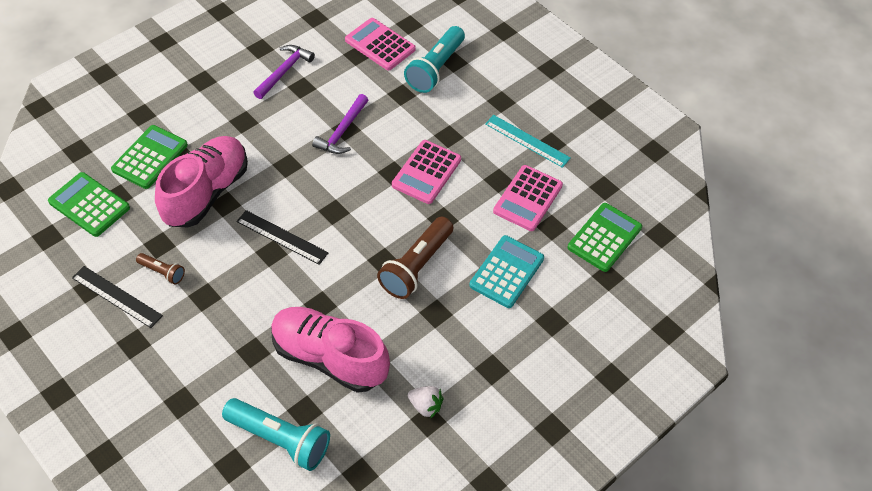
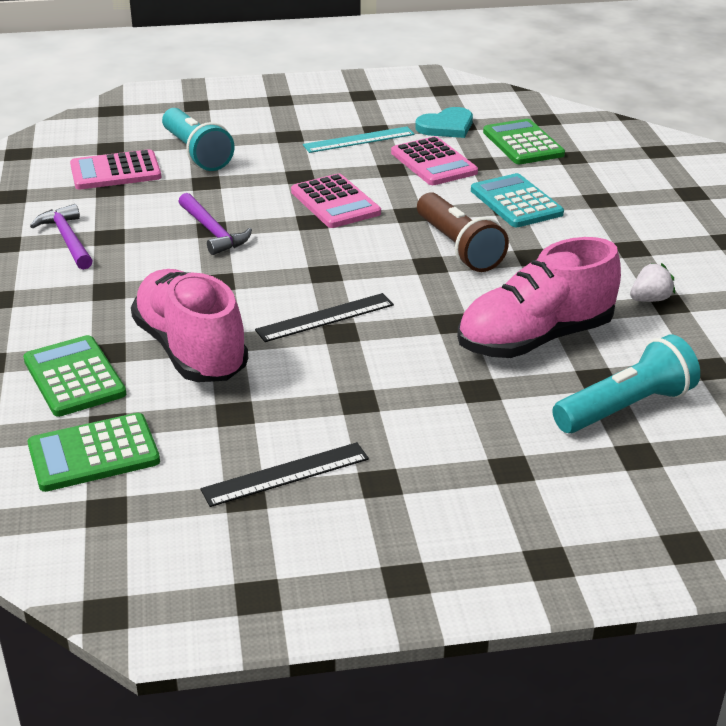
camera: 55 degrees left, 20 degrees down
brown flashlight [136,253,185,285] -> none
none -> turquoise heart [415,107,473,138]

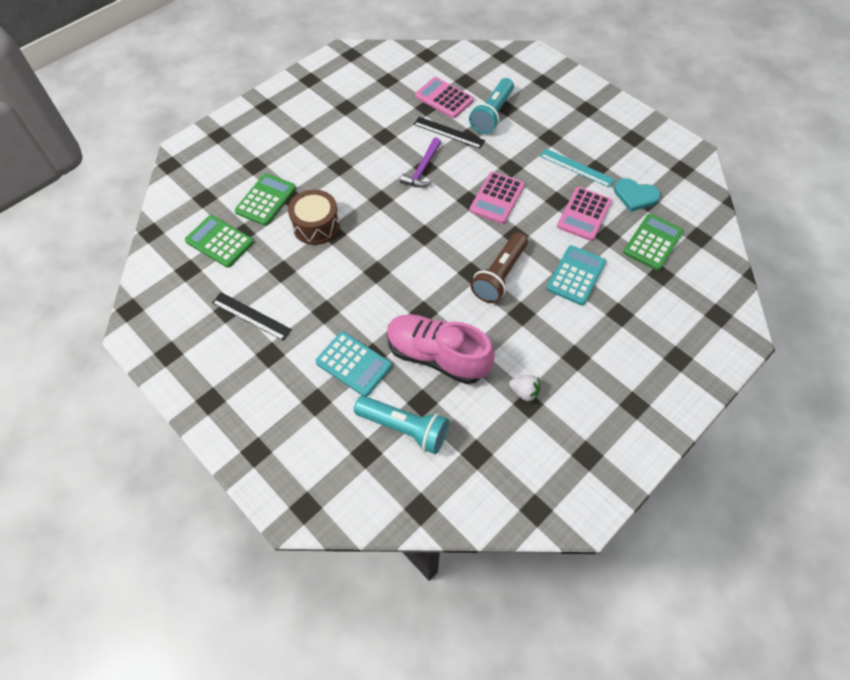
camera: 55 degrees right, 25 degrees up
purple hammer [30,204,93,270] -> none
pink shoe [131,269,248,382] -> brown drum [288,190,340,245]
black ruler [255,293,394,342] -> black ruler moved to [413,117,485,149]
none -> turquoise calculator [316,332,392,397]

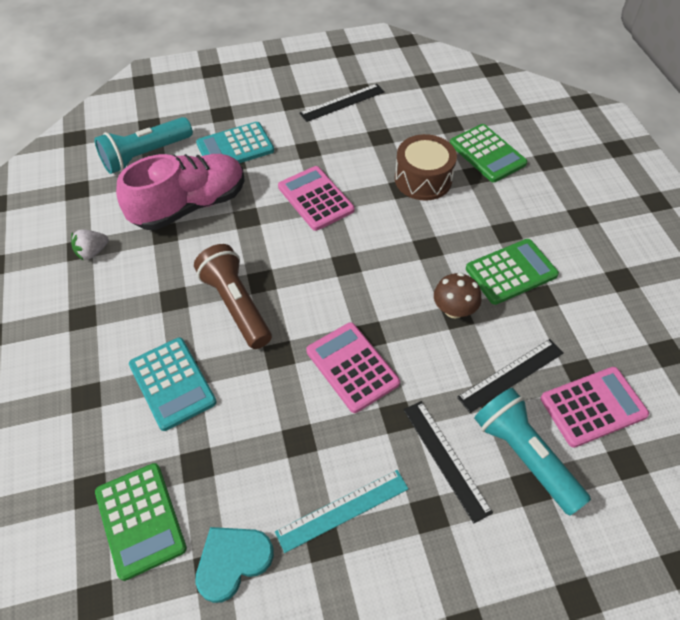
camera: 120 degrees right, 5 degrees down
green calculator [185,215,254,268] -> green calculator moved to [466,239,559,305]
purple hammer [400,137,441,188] -> brown mushroom [434,273,482,319]
pink calculator [557,187,612,241] -> pink calculator moved to [278,166,355,231]
none -> black ruler [403,401,493,523]

